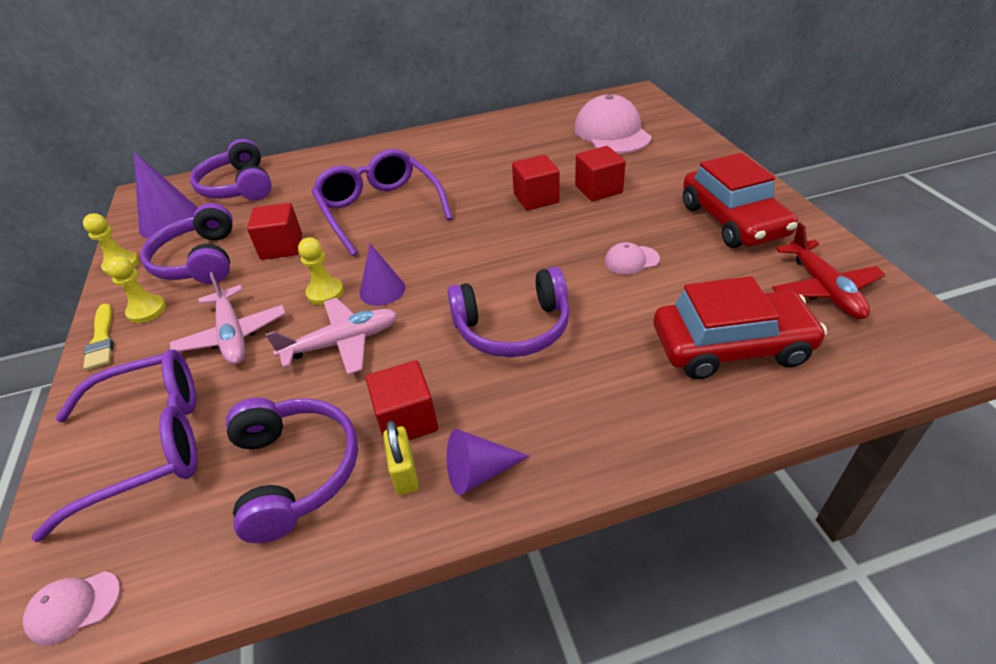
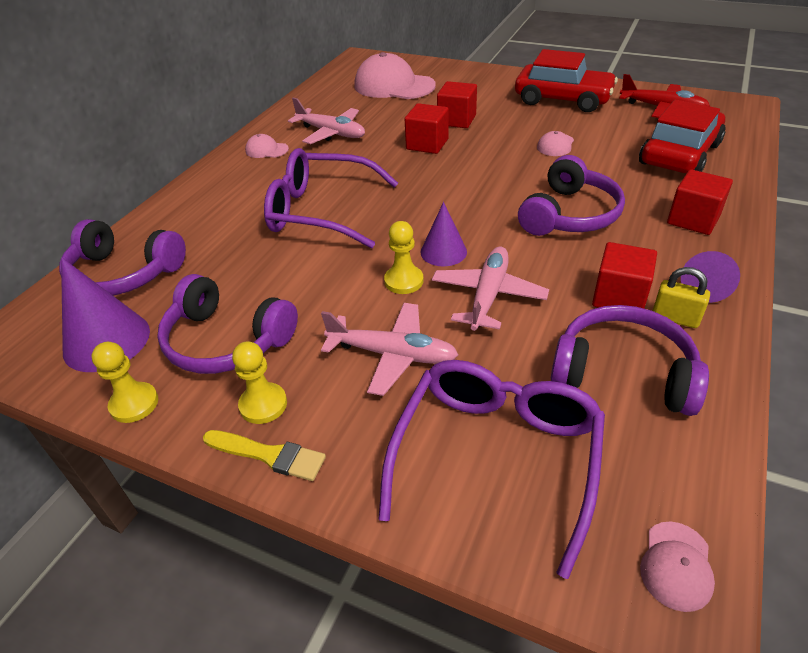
camera: 50 degrees left, 0 degrees up
red cube [247,203,302,260] -> red cube moved to [667,169,733,235]
none -> pink cap [245,134,289,158]
none -> pink plane [288,97,365,144]

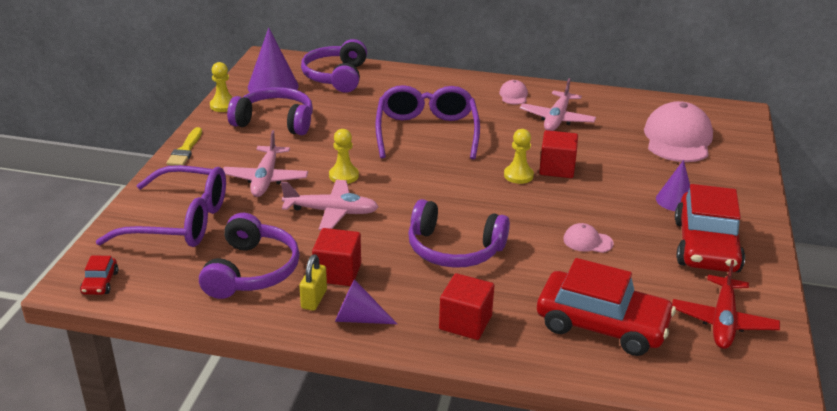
camera: 75 degrees right, 10 degrees down
purple headphones [157,274,298,374] -> purple headphones turned 90 degrees clockwise [227,87,313,135]
yellow pawn [232,341,287,424] -> yellow pawn moved to [504,129,534,184]
purple cone [420,202,467,266] -> purple cone moved to [656,160,690,211]
red cube [437,81,477,128] -> none
pink cap [640,522,715,612] -> red car [80,256,118,295]

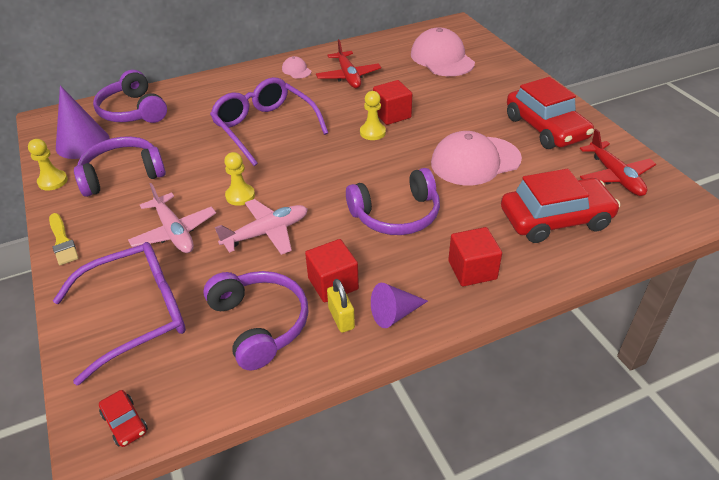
camera: 35 degrees left, 10 degrees up
pink plane [520,78,596,131] -> red plane [316,39,381,88]
pink cap [563,223,614,253] -> pink cap [431,131,522,185], size x2.20
purple cone [656,160,690,211] -> none

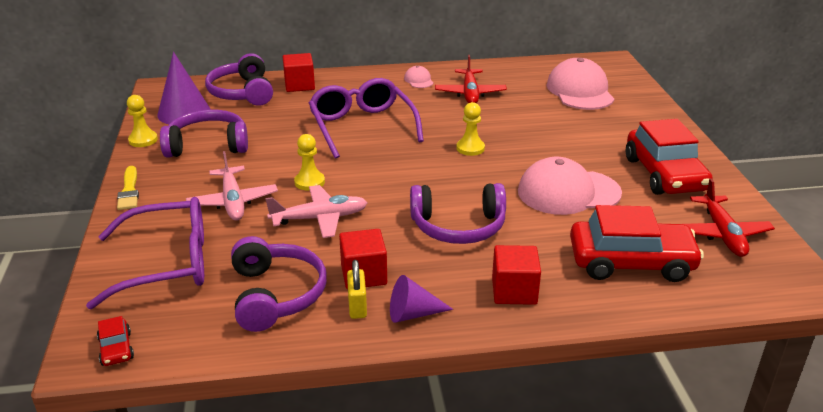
camera: 15 degrees right, 10 degrees down
red cube [373,80,412,125] -> red cube moved to [283,53,315,92]

